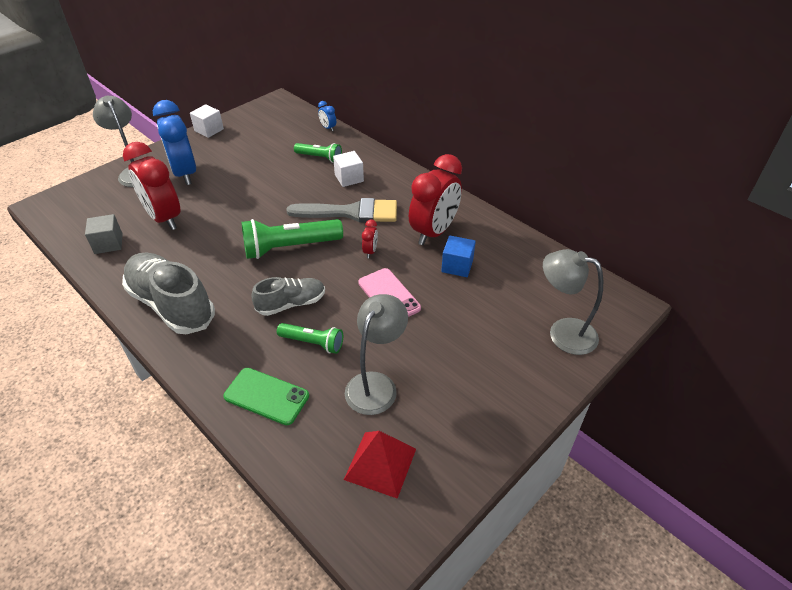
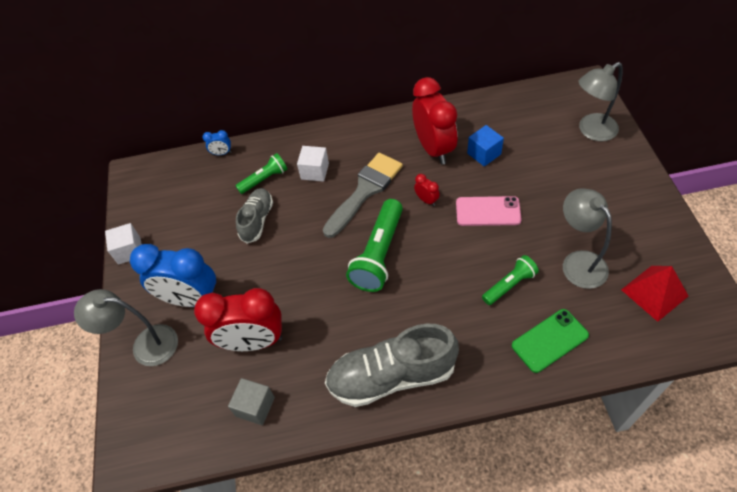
camera: 50 degrees left, 10 degrees up
grey shoe [252,277,325,316] -> grey shoe moved to [236,188,273,244]

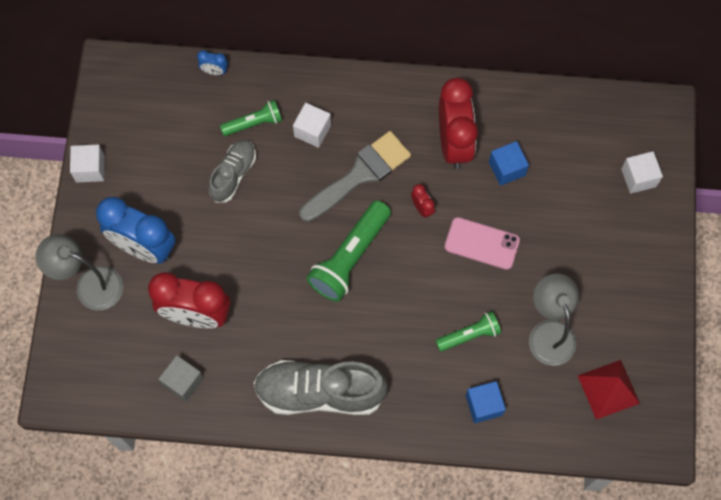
camera: 10 degrees right, 15 degrees up
green phone [512,309,589,373] -> blue cube [466,381,506,423]
grey lamp [579,62,623,141] -> white cube [621,151,663,194]

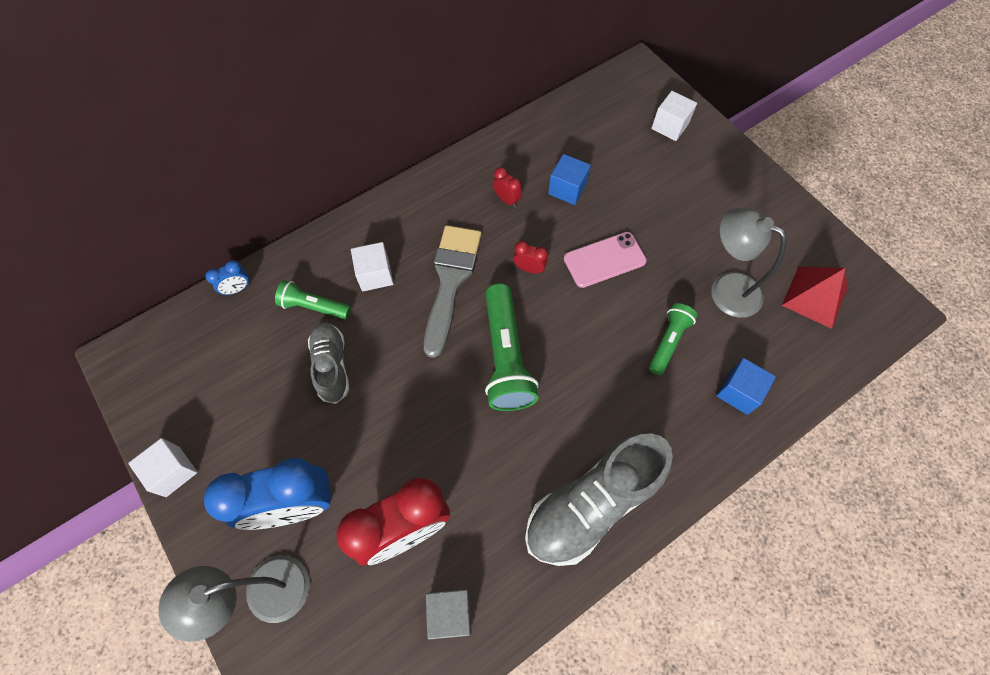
camera: 40 degrees left, 5 degrees down
green flashlight [220,100,282,136] -> green flashlight turned 105 degrees counterclockwise [275,280,351,319]
red clock [439,78,478,169] -> red clock [493,167,522,207], size x0.41

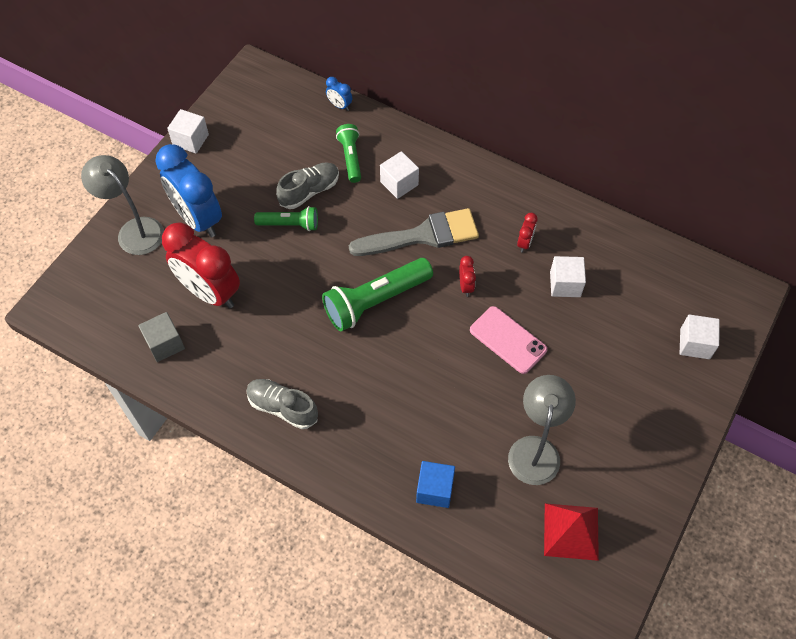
camera: 65 degrees right, 5 degrees down
grey shoe [525,433,673,566] -> grey shoe [246,379,318,429], size x0.58
blue cube [548,154,591,205] -> white cube [550,256,586,297]
green flashlight [649,303,697,375] -> green flashlight moved to [254,206,318,231]

